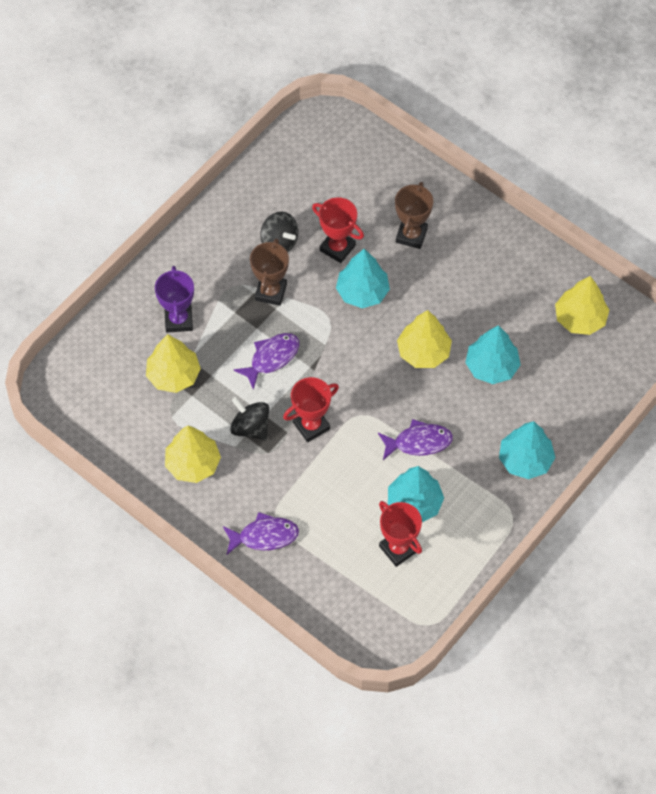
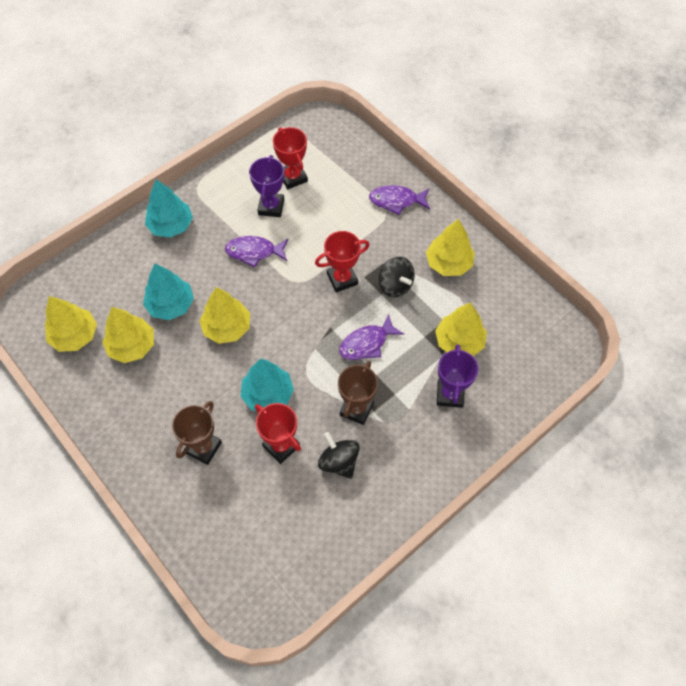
camera: 170 degrees left, 0 degrees up
turquoise tree [388,466,444,522] -> purple trophy [249,155,284,217]
none -> yellow tree [102,307,154,363]

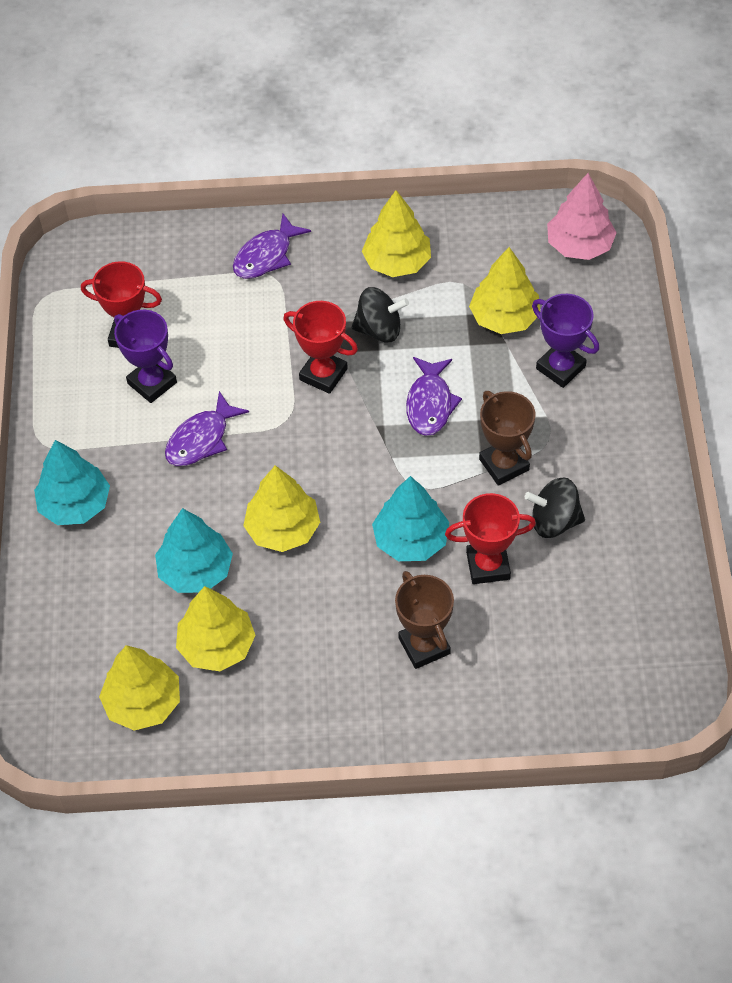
camera: 50 degrees left, 5 degrees down
red trophy [315,231,370,292] -> red trophy turned 75 degrees counterclockwise [283,301,358,394]
none -> pink tree [547,173,617,260]

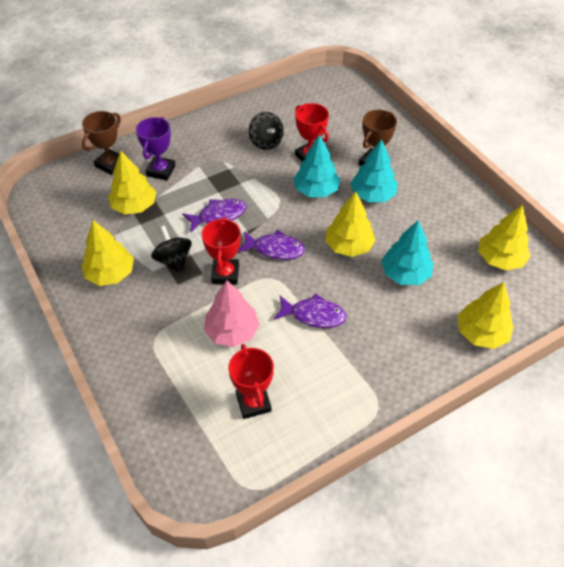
camera: 120 degrees left, 5 degrees down
turquoise tree [34,440,110,525] -> turquoise tree moved to [350,139,398,202]
purple trophy [114,310,177,403] -> none
yellow tree [176,586,256,671] -> yellow tree moved to [457,282,514,349]
purple fish [233,214,311,279] -> purple fish moved to [238,230,305,260]
brown trophy [479,391,535,486] -> brown trophy moved to [82,111,121,175]
pink tree [547,173,617,260] -> pink tree moved to [204,281,260,347]

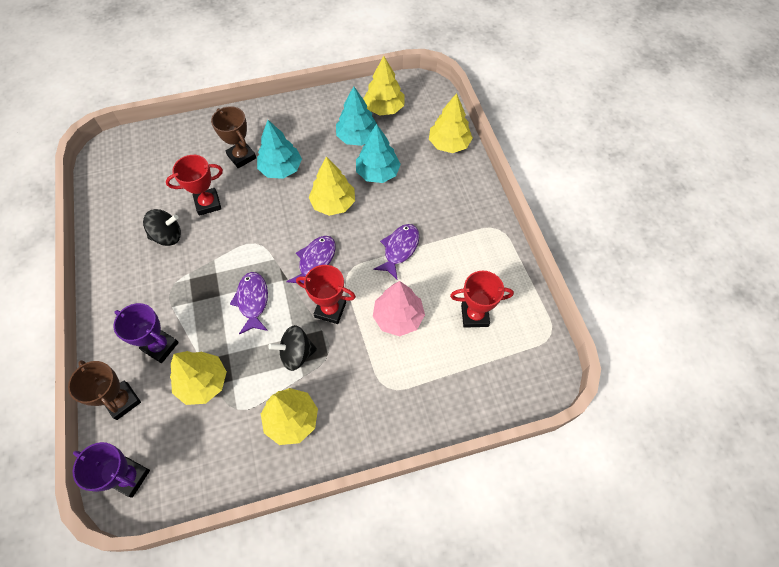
camera: 75 degrees left, 10 degrees up
turquoise tree [293,134,340,197] -> turquoise tree moved to [336,86,377,146]
none -> purple trophy [72,442,150,498]

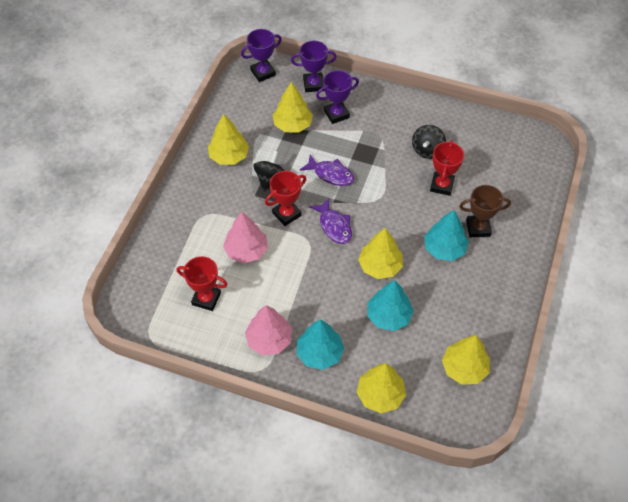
camera: 125 degrees right, 5 degrees down
brown trophy [68,360,141,420] -> purple trophy [291,41,337,92]
turquoise tree [336,86,377,146] -> turquoise tree moved to [297,319,344,370]
purple fish [373,224,419,280] -> none
red trophy [450,271,514,328] -> red trophy turned 75 degrees clockwise [177,256,228,311]
none -> pink tree [245,305,292,355]

